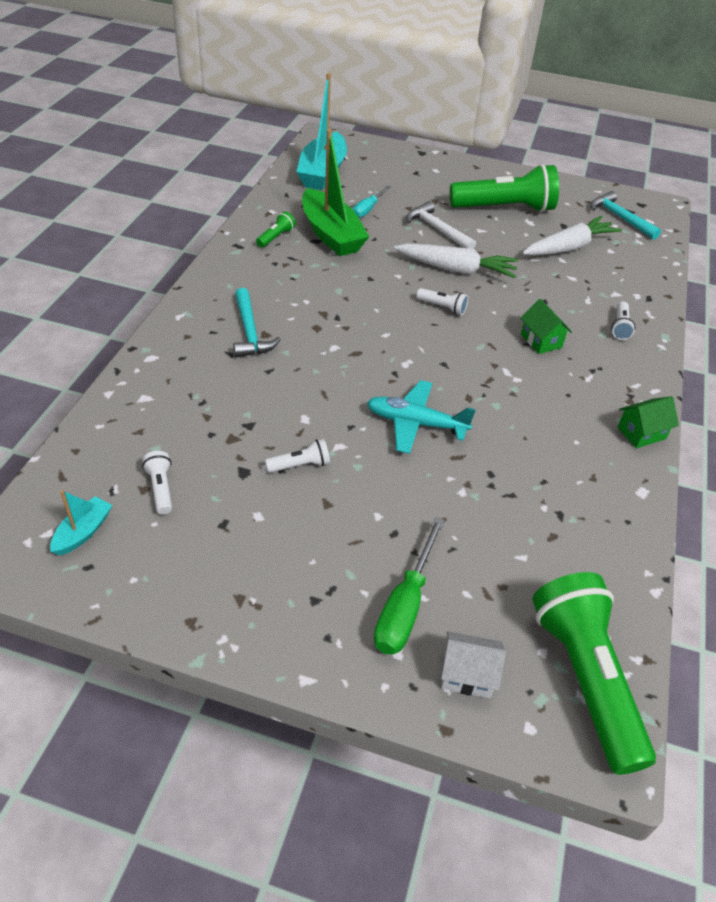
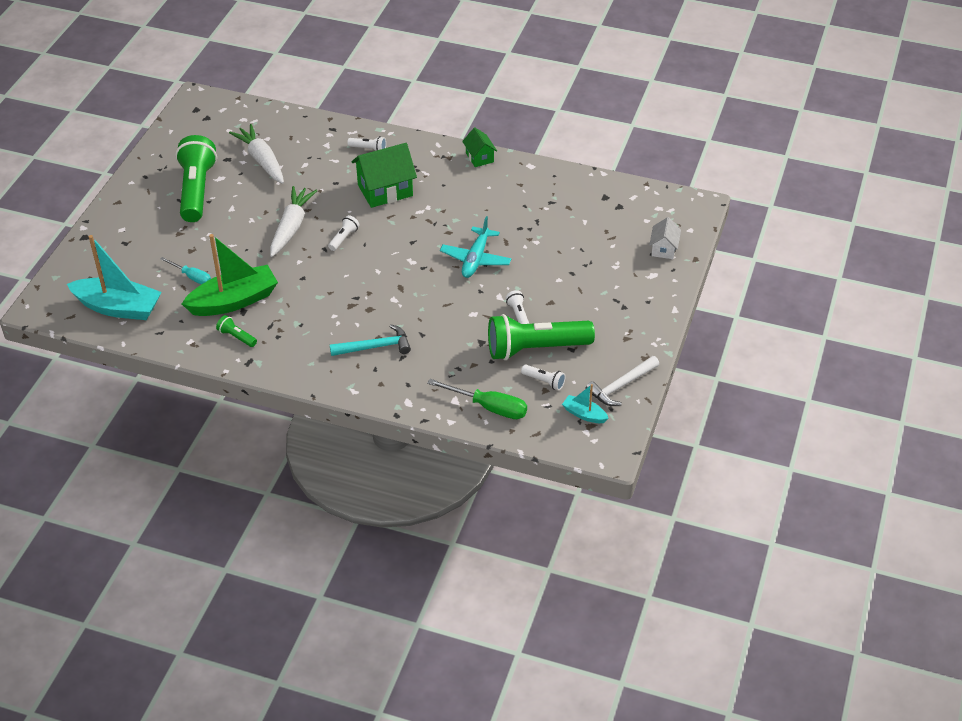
camera: 85 degrees left, 0 degrees up
white flashlight [142,451,172,515] -> white flashlight turned 135 degrees counterclockwise [521,365,566,390]
green screwdriver [374,517,445,655] -> green screwdriver moved to [427,379,527,419]
white hammer [406,201,476,249] -> white hammer moved to [585,356,659,406]
green house [520,299,572,354] -> green house [351,143,417,208], size x1.81
green flashlight [532,572,656,775] -> green flashlight moved to [488,314,595,360]
turquoise hammer [591,191,661,240] -> none

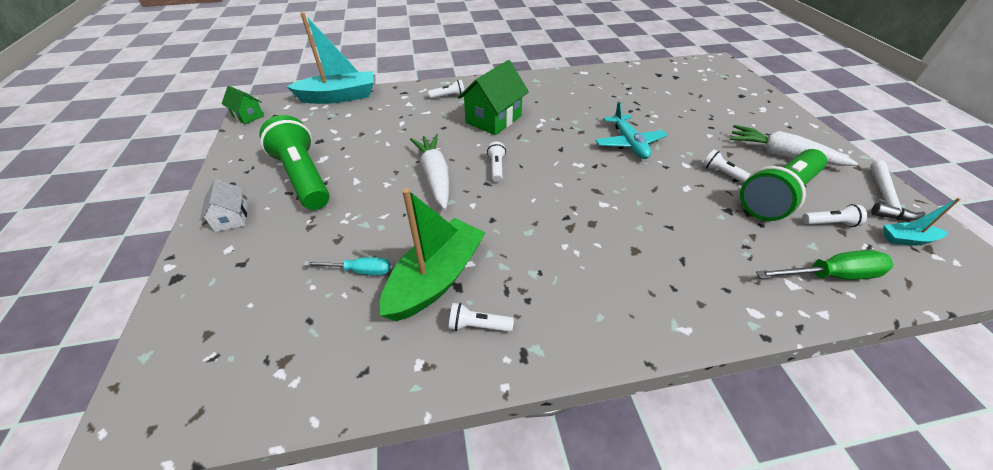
camera: 30 degrees left, 0 degrees up
turquoise boat [67,235,162,320] -> turquoise boat moved to [287,12,374,104]
green flashlight [216,315,257,347] -> white flashlight [449,303,514,332]
white carrot [229,124,284,184] -> white carrot moved to [730,125,858,166]
turquoise hammer [330,324,411,356] -> none
green house [462,128,497,167] -> green house moved to [222,86,264,125]
white house [649,217,681,259] -> white house moved to [200,179,248,232]

